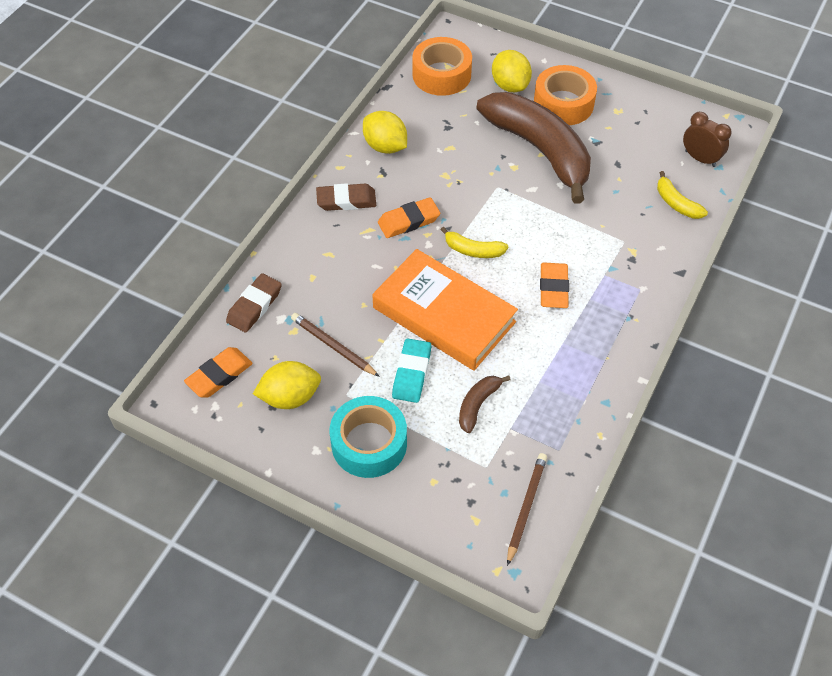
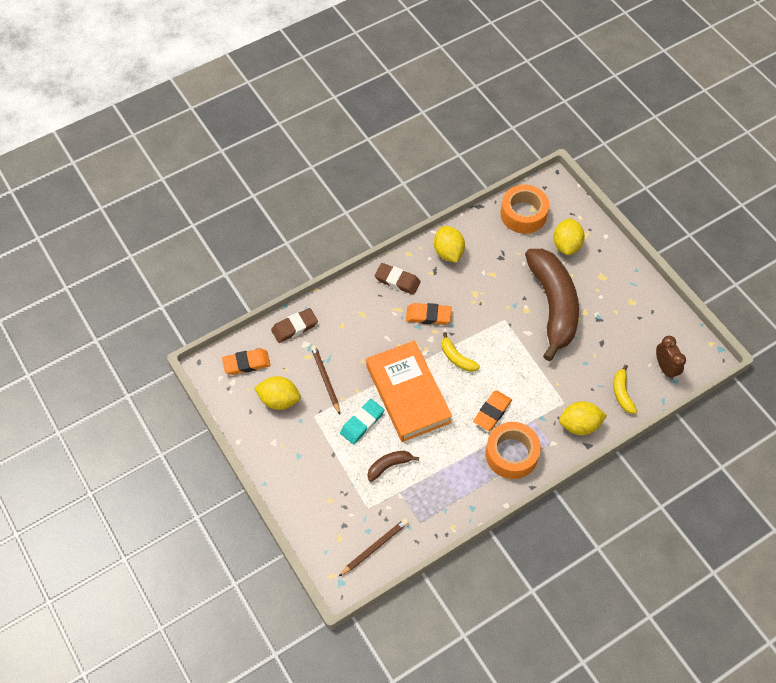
camera: 30 degrees right, 5 degrees up
turquoise tape [330,396,407,478] -> none
orange tape [534,65,597,125] -> orange tape moved to [486,422,541,479]
none -> yellow lemon [559,401,607,435]

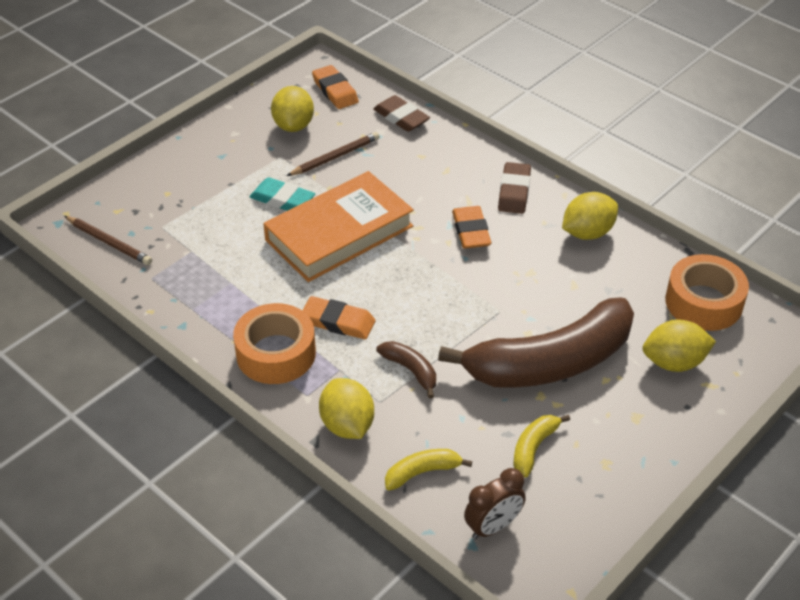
camera: 75 degrees right, 15 degrees down
brown banana [368,451,419,482] -> brown banana moved to [376,341,436,399]
yellow banana [442,332,480,372] -> yellow banana moved to [514,415,570,478]

